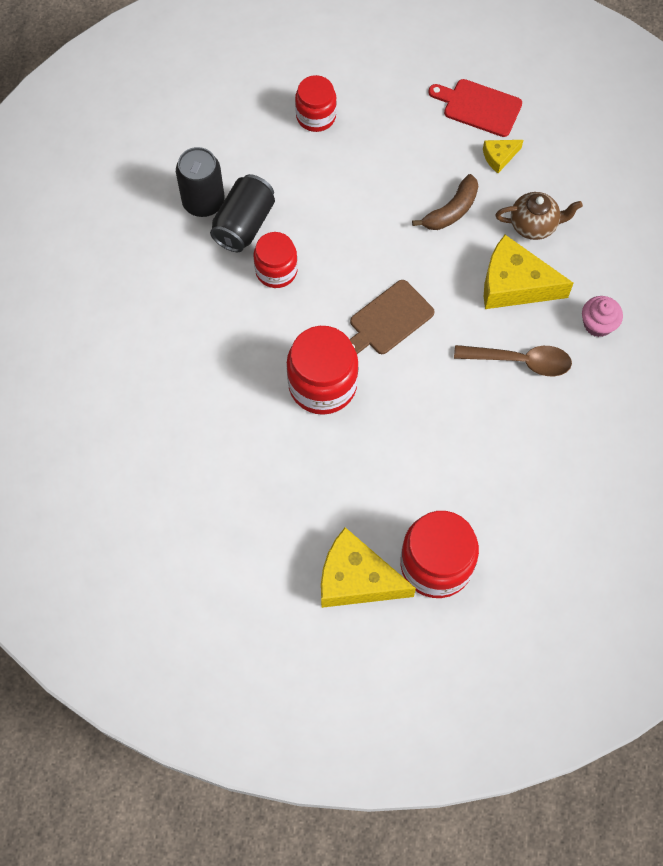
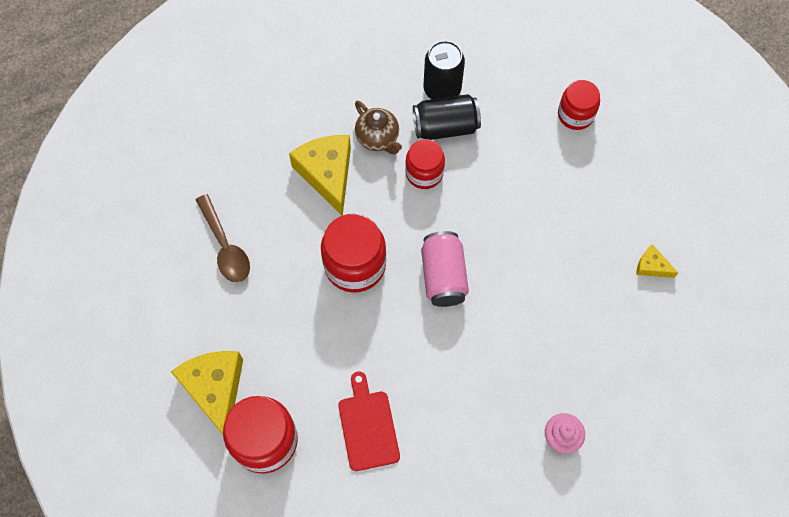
camera: 55 degrees right, 0 degrees up
brown cutting board [349,280,434,354] -> pink can [421,231,469,307]
brown banana [412,174,478,230] -> none
red cutting board [428,79,522,137] -> red cutting board moved to [338,371,400,471]
brown spoon [454,345,572,376] -> brown spoon moved to [196,194,250,282]
yellow cheese [484,235,574,309] -> yellow cheese moved to [289,135,351,216]
brown teapot [495,192,583,240] -> brown teapot moved to [355,101,402,155]

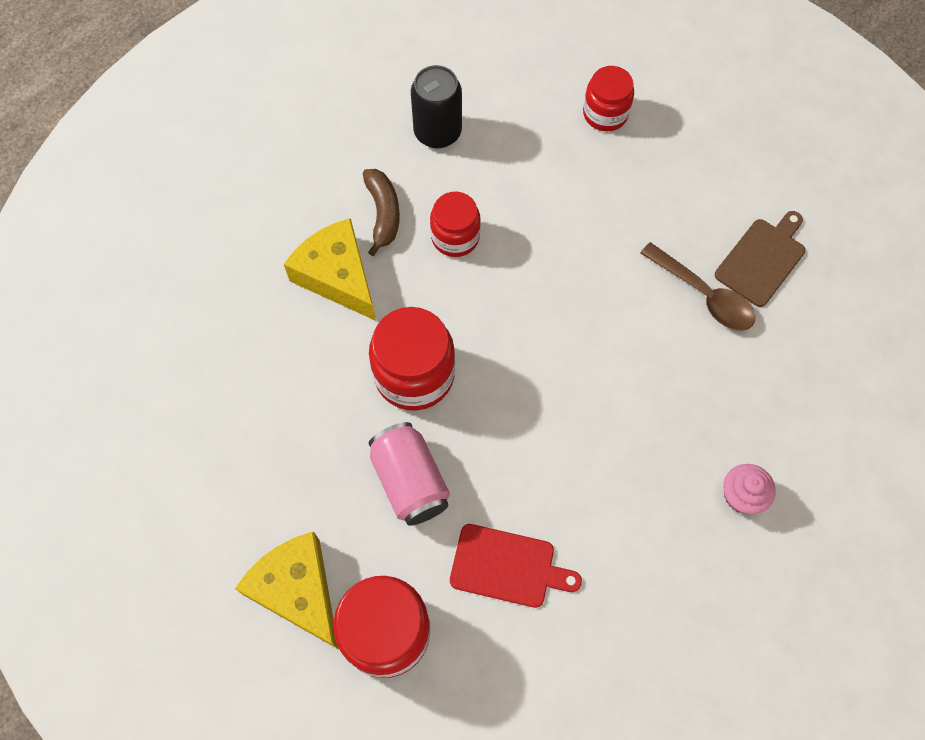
camera: 20 degrees left, 0 degrees up
brown spoon [196,194,250,282] -> brown spoon moved to [640,242,755,331]
red cutting board [338,371,400,471] -> red cutting board turned 135 degrees clockwise [450,524,582,608]
brown teapot [355,101,402,155] -> brown banana [363,169,400,256]
black can [413,94,481,140] -> none
pink can [421,231,469,307] -> pink can moved to [369,422,450,526]
yellow cheese [636,244,678,278] -> brown cutting board [715,211,805,307]

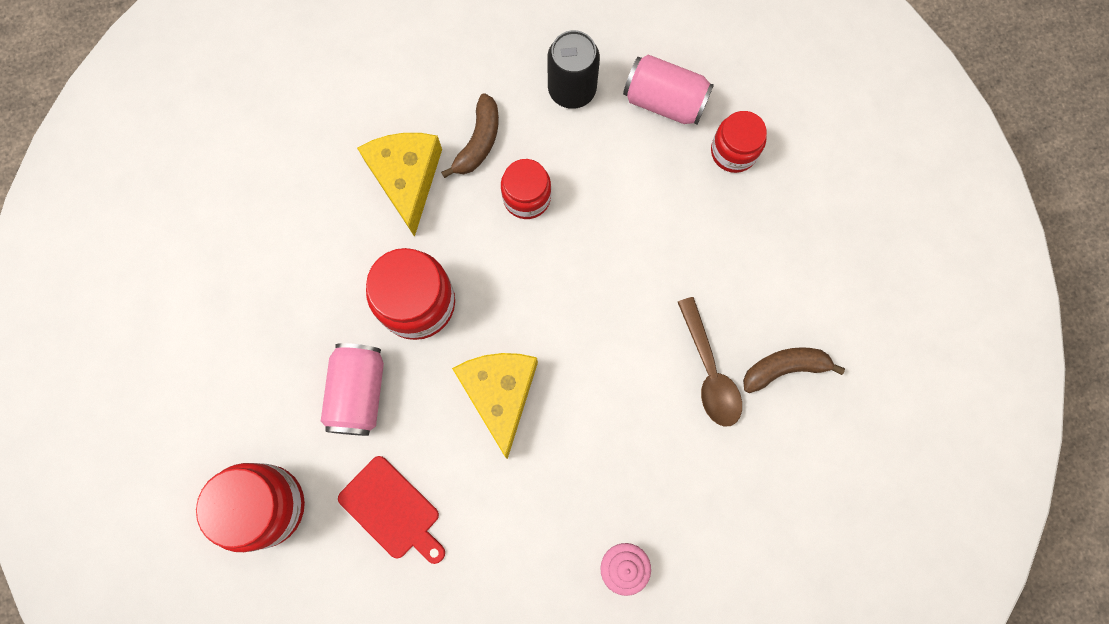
camera: 30 degrees right, 10 degrees up
yellow cheese [235,532,339,649] -> yellow cheese moved to [452,353,538,459]
brown cutting board [715,211,805,307] -> brown banana [743,347,845,393]
none -> pink can [623,54,714,125]

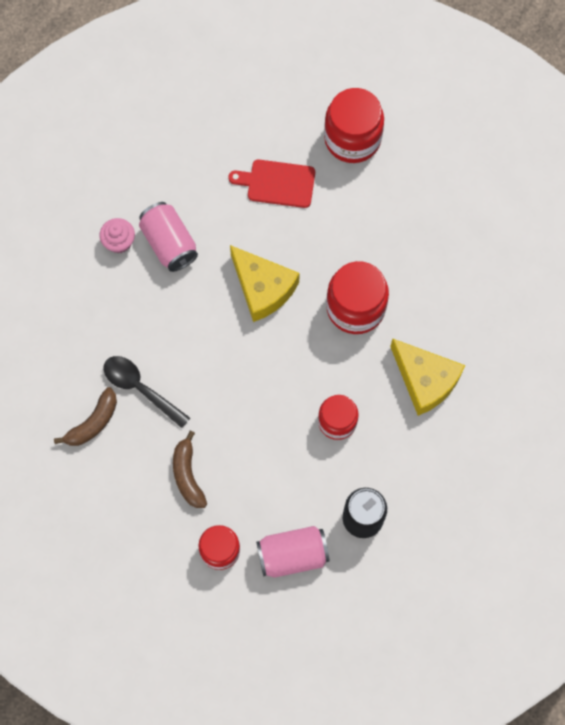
camera: 145 degrees right, 5 degrees down
pink can [321,343,384,436] -> pink can moved to [139,202,198,272]
brown banana [441,93,499,178] -> brown banana moved to [173,431,207,508]
brown spoon [678,297,742,427] -> black spoon [103,356,190,428]

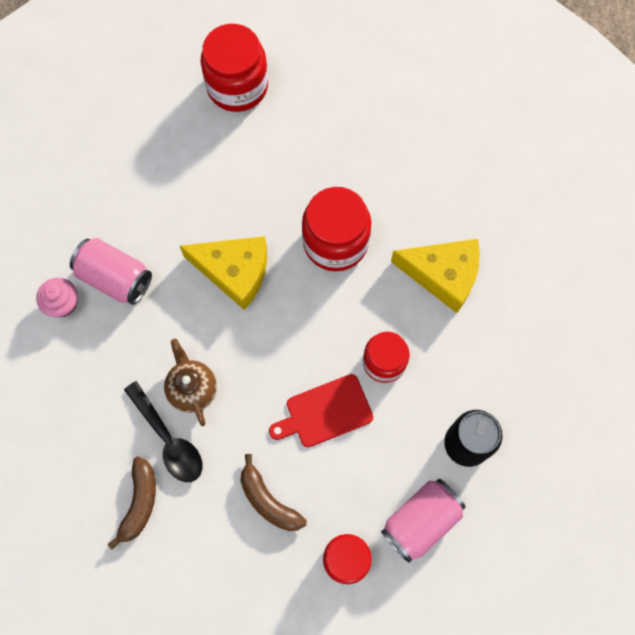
camera: 30 degrees left, 0 degrees up
black spoon [103,356,190,428] -> black spoon turned 135 degrees counterclockwise [124,381,202,482]
red cutting board [228,160,315,208] -> red cutting board moved to [269,374,373,447]
none -> brown teapot [164,339,217,426]

